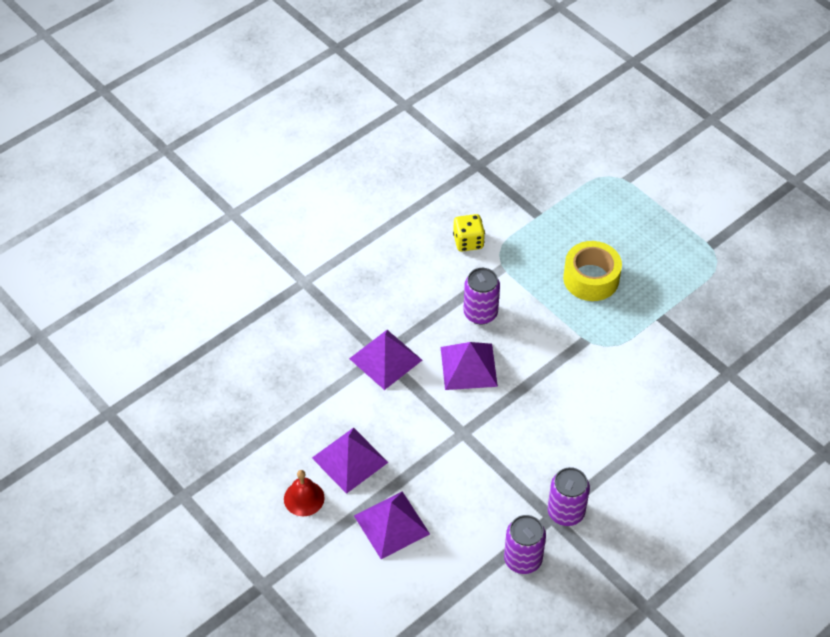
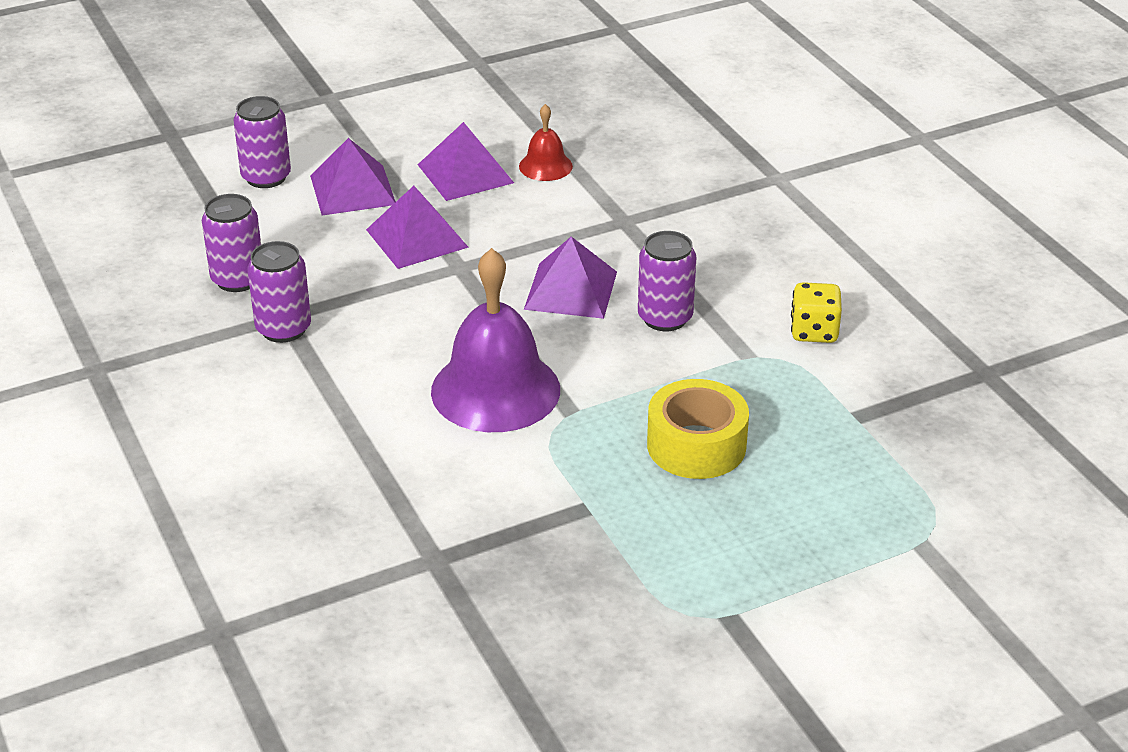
camera: 105 degrees right, 15 degrees down
red bell [284,470,325,516] -> red bell moved to [519,104,573,181]
purple pyramid [349,330,422,390] -> purple pyramid moved to [366,186,469,269]
none -> purple can [233,96,291,188]
none -> purple bell [431,248,560,432]

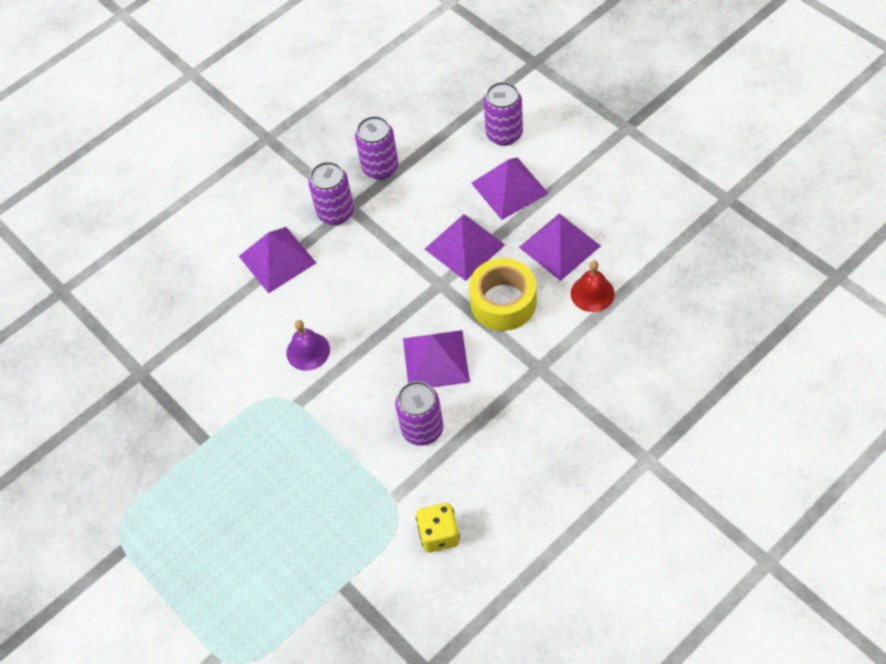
camera: 80 degrees right, 20 degrees up
purple bell [431,248,560,432] -> purple bell [287,320,330,371], size x0.49
yellow tape [647,379,749,479] -> yellow tape moved to [469,258,537,331]
none -> purple pyramid [239,227,316,294]

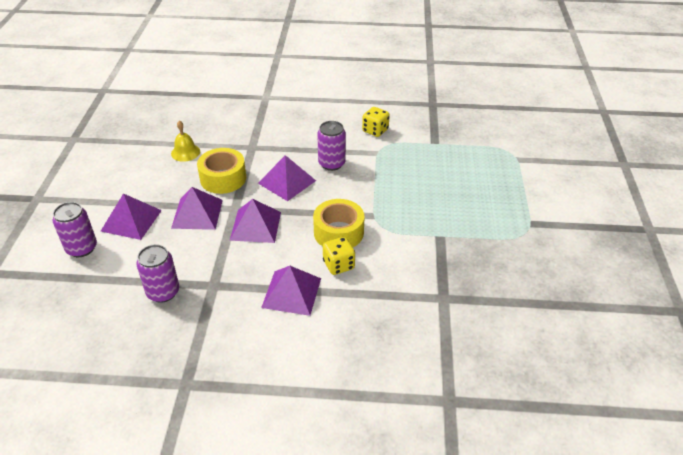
camera: 140 degrees left, 15 degrees down
purple bell [287,320,330,371] -> yellow tape [313,199,365,247]
purple can [309,162,354,225] -> none
purple pyramid [519,214,601,281] -> purple pyramid moved to [230,199,281,243]
red bell [571,260,615,312] -> yellow bell [171,121,200,162]
none -> yellow dice [323,237,355,275]

